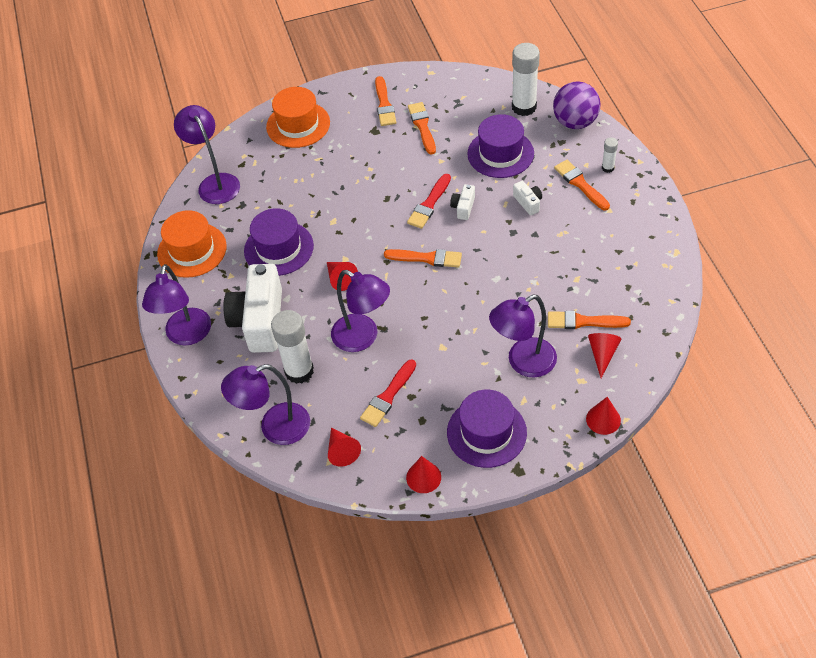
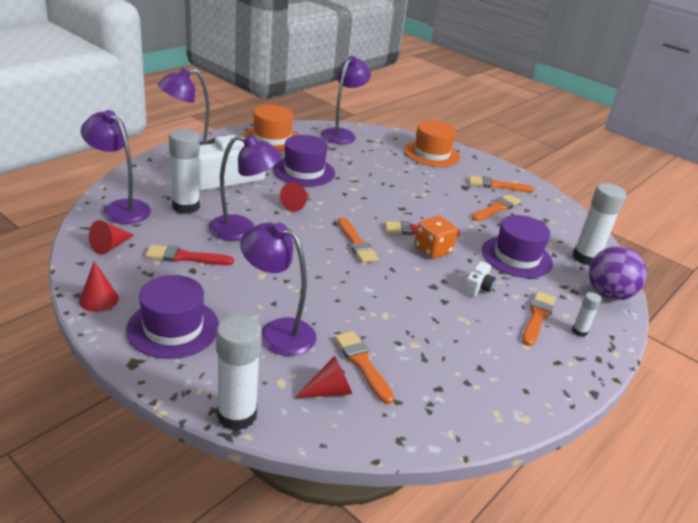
camera: 50 degrees right, 20 degrees down
purple lamp [331,270,390,352] -> purple lamp turned 90 degrees counterclockwise [208,135,281,241]
orange brush [375,76,396,126] -> orange brush turned 45 degrees clockwise [469,175,535,192]
white camera [450,184,475,220] -> orange dice [414,216,458,259]
red cone [586,397,621,435] -> white glue stick [216,315,262,431]

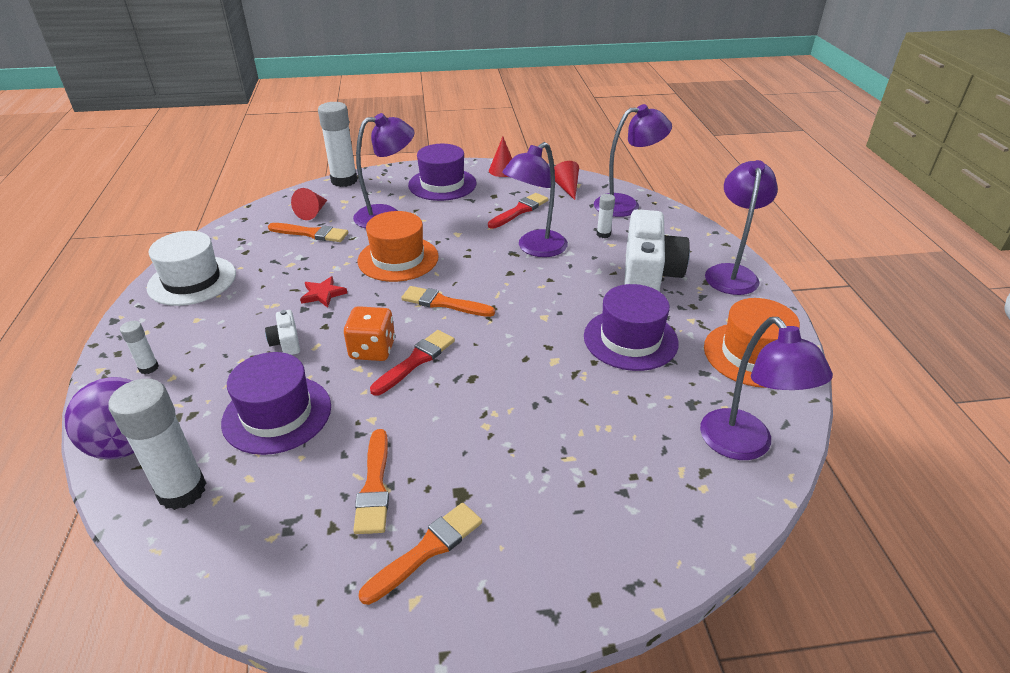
camera: 135 degrees right, 5 degrees up
white glue stick [169,128,200,214] -> white glue stick [597,194,615,238], size x0.49
red cone [280,182,309,212] -> none
orange hat [404,120,460,167] -> orange hat moved to [357,211,439,282]
orange brush [522,291,556,346] -> none
none -> white hat [147,231,236,306]
none -> red star [300,276,347,308]

